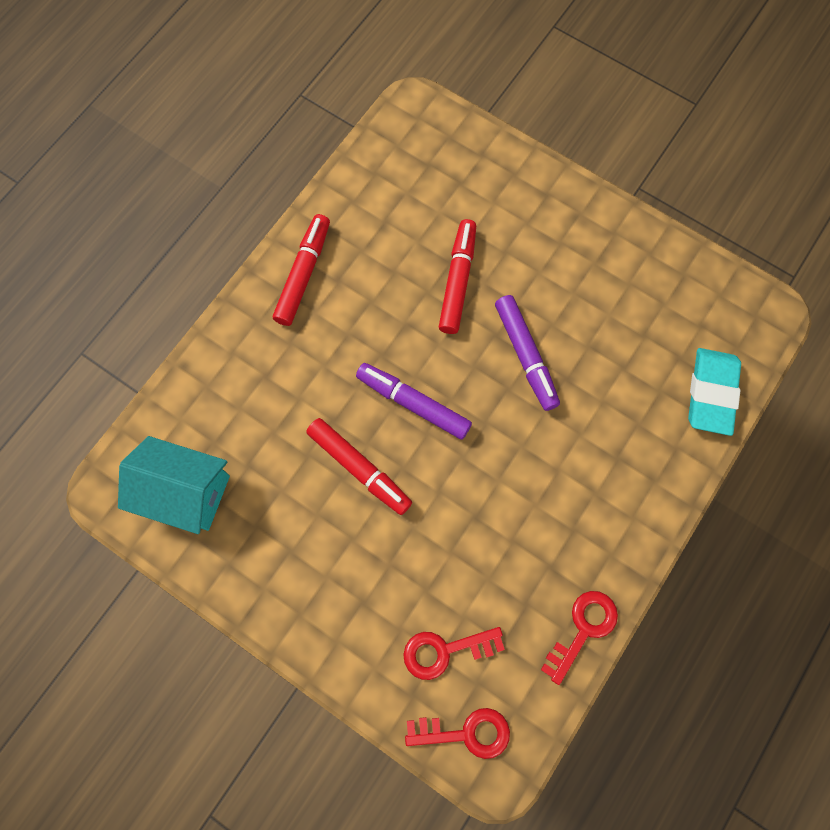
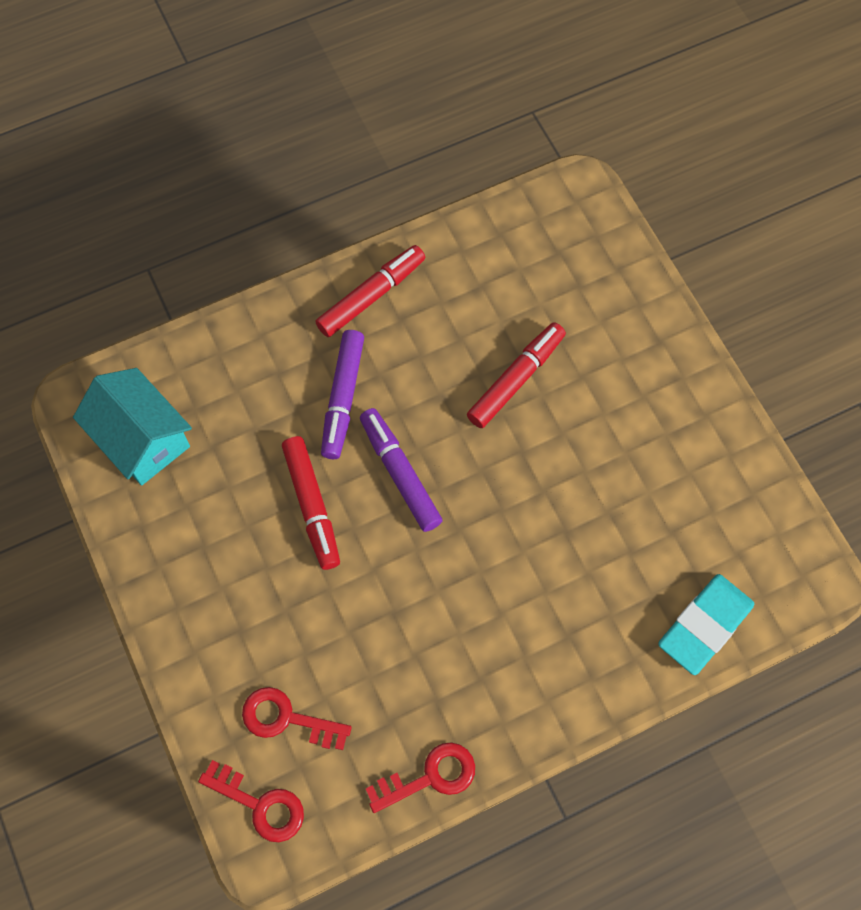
camera: 30 degrees right, 5 degrees down
purple marker [495,295,560,411] -> purple marker moved to [321,330,364,459]

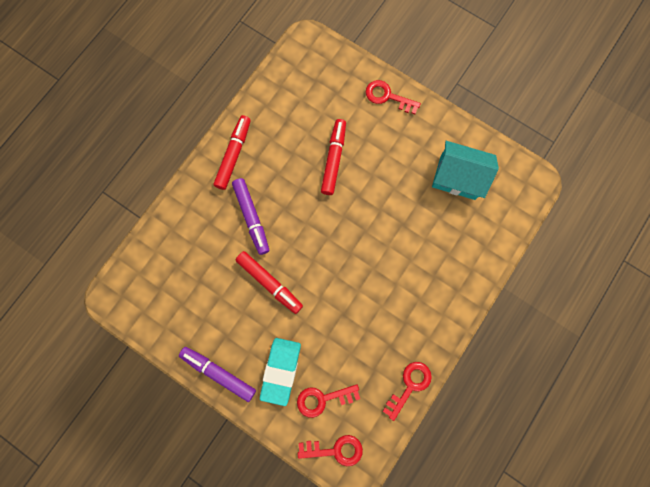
camera: 30 degrees left, 10 degrees up
turquoise house [73,368,192,486] -> turquoise house moved to [432,141,499,200]
purple marker [360,408,443,532] -> purple marker moved to [179,347,256,402]
turquoise eraser [658,574,754,675] -> turquoise eraser moved to [260,338,301,406]
none -> red key [366,80,421,114]

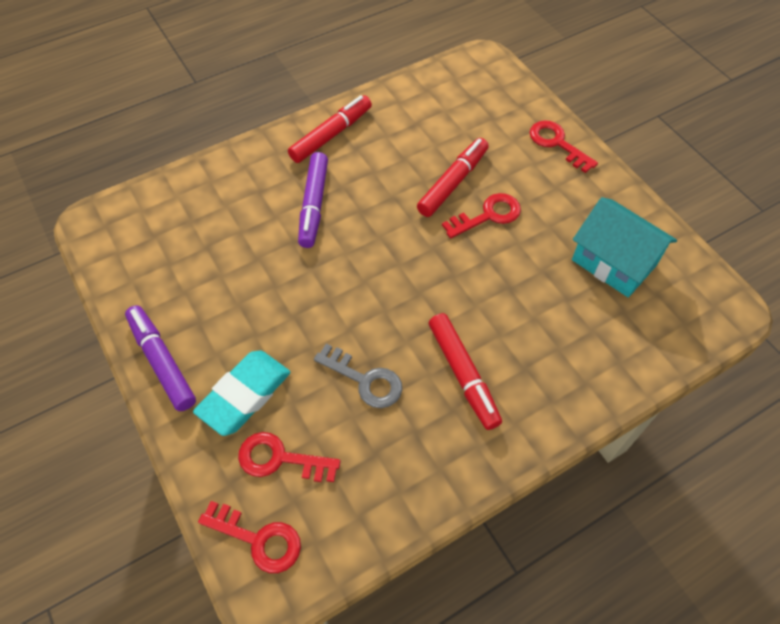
camera: 25 degrees right, 20 degrees down
red marker [236,251,303,314] -> red marker moved to [429,313,502,430]
red key [383,362,432,421] -> red key moved to [442,193,521,238]
none -> grey key [314,344,402,408]

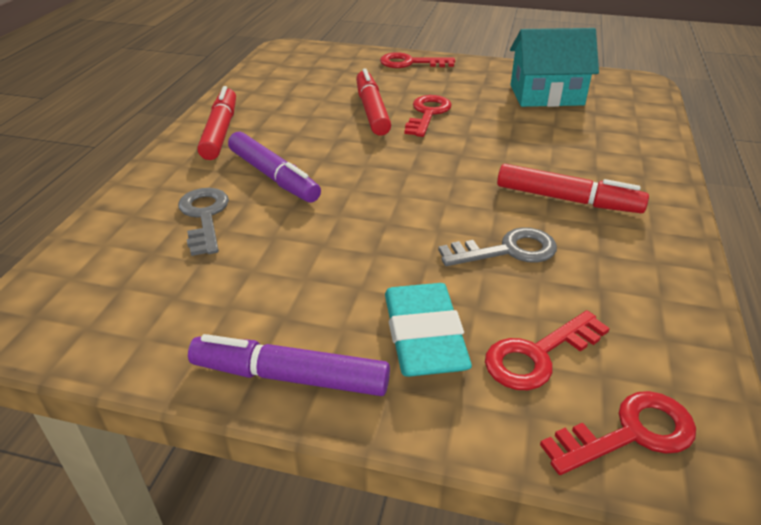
camera: 45 degrees left, 20 degrees down
none -> grey key [178,188,229,256]

